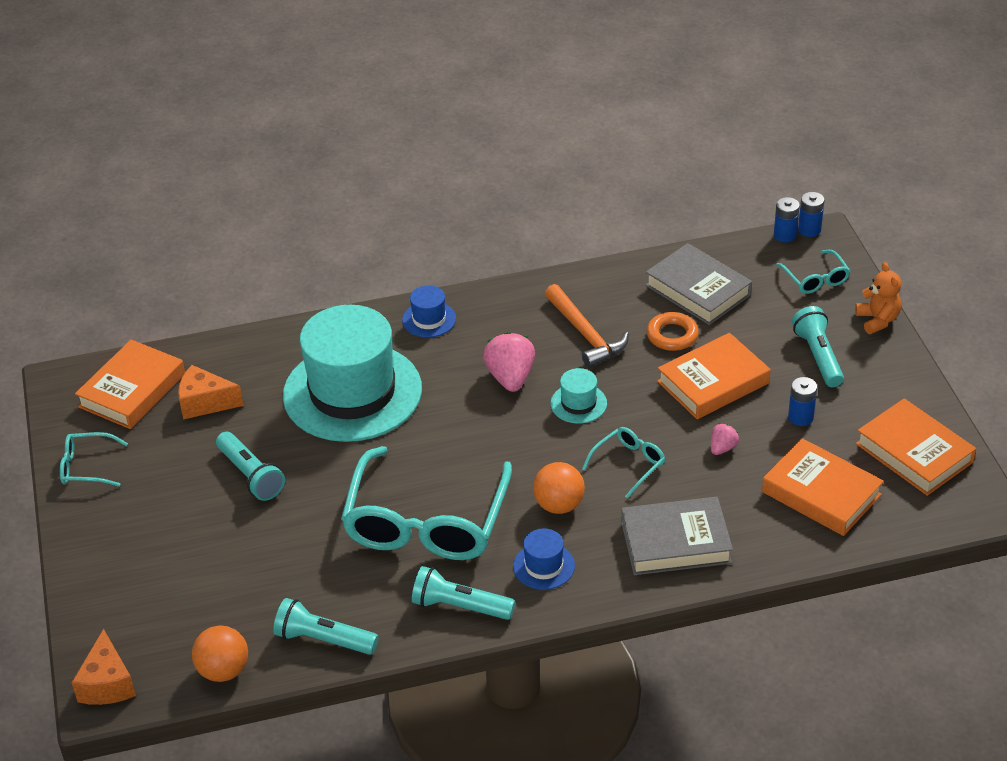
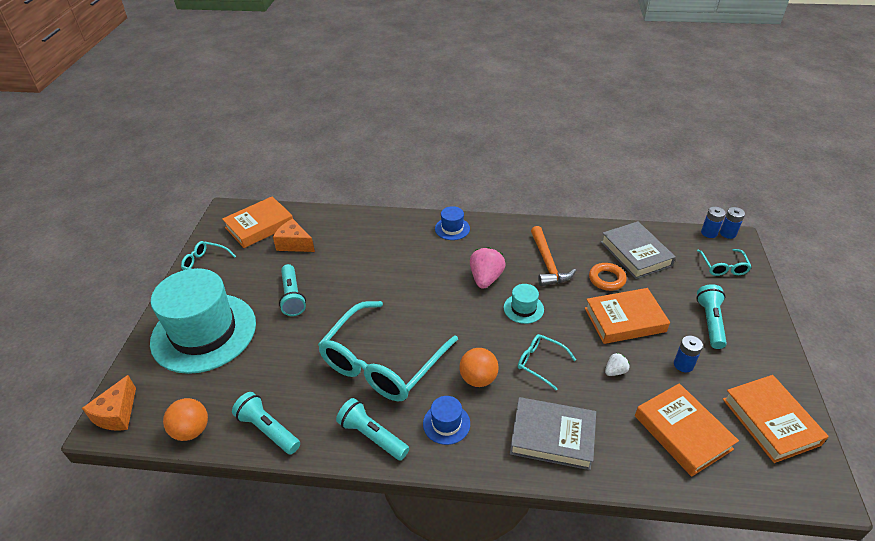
camera: 20 degrees right, 0 degrees up
turquoise hat [283,305,422,442] -> turquoise hat moved to [150,268,256,374]
turquoise glasses [582,427,665,499] -> turquoise glasses turned 120 degrees counterclockwise [518,334,576,390]
pink strawberry [711,424,739,455] -> white strawberry [605,352,630,376]
orange teddy bear [855,262,901,334] -> none

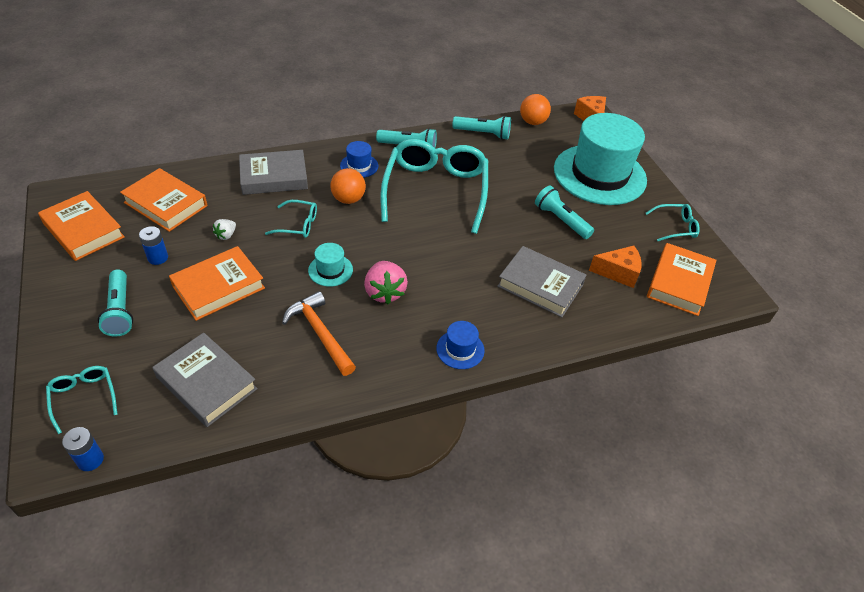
camera: 150 degrees right, 5 degrees up
orange ring [589,263,627,291] -> none
blue battery [720,207,745,239] -> none
none -> grey book [497,246,586,317]

